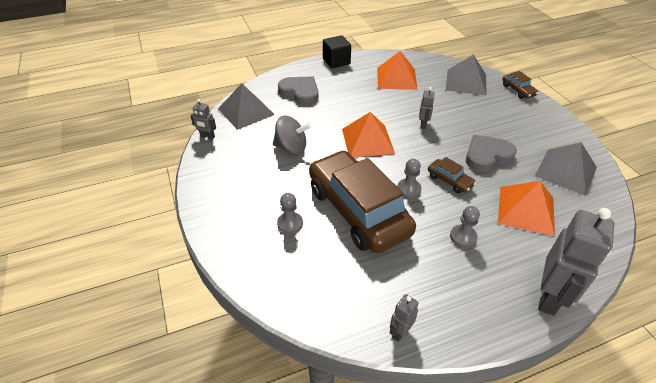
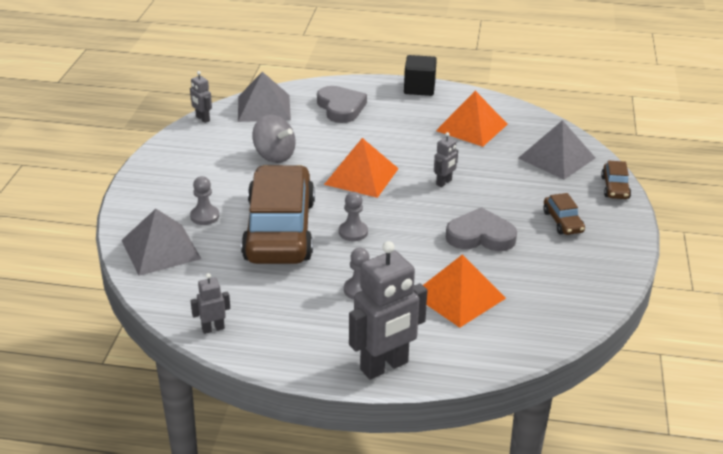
camera: 30 degrees right, 10 degrees down
brown car [428,157,476,193] -> brown car moved to [543,193,585,235]
grey pyramid [535,142,597,196] -> grey pyramid moved to [121,209,201,276]

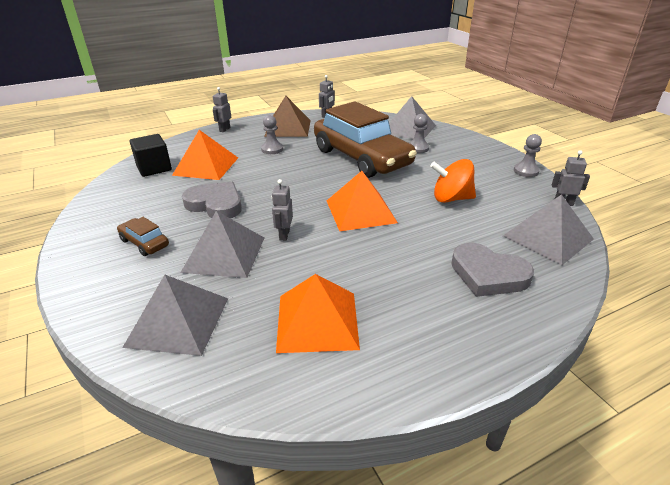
camera: 145 degrees right, 0 degrees up
grey spinning top [252,114,296,163] -> orange spinning top [430,159,476,203]
grey pawn [339,192,368,241] -> grey pawn moved to [514,134,542,177]
grey robot [349,241,427,379] -> grey robot [213,87,231,132], size x0.48
black cube [404,55,437,96] -> black cube moved to [130,134,172,177]
grey heart [446,207,517,251] -> grey heart turned 120 degrees counterclockwise [182,182,242,218]
brown car [601,160,631,199] -> none
none -> grey pyramid [180,211,264,278]
none -> brown pyramid [264,96,311,137]

